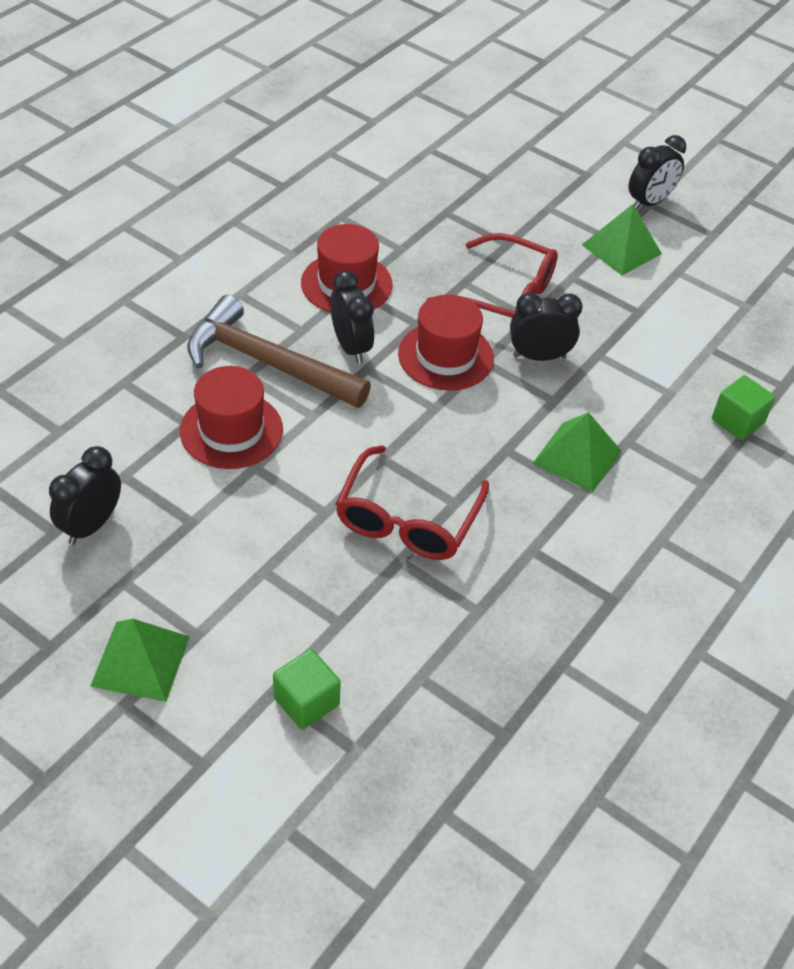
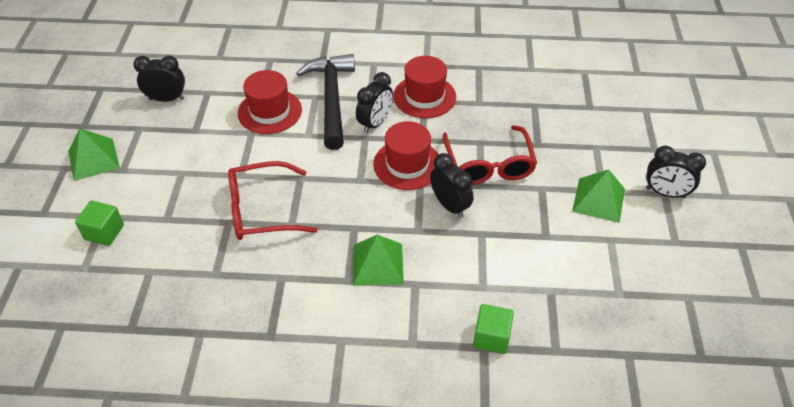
camera: 60 degrees right, 0 degrees up
brown hammer [187,295,371,408] -> black hammer [296,54,355,150]

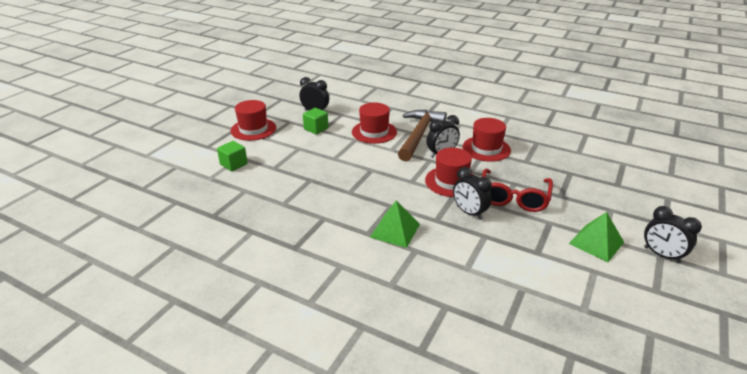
camera: 25 degrees right, 15 degrees down
green pyramid [68,129,120,181] -> red hat [231,100,276,141]
red glasses [228,161,318,240] -> none
black hammer [296,54,355,150] -> brown hammer [398,110,447,162]
black clock [430,153,473,218] -> black clock turned 150 degrees clockwise [453,167,492,220]
green cube [473,304,514,354] -> green cube moved to [303,108,329,135]

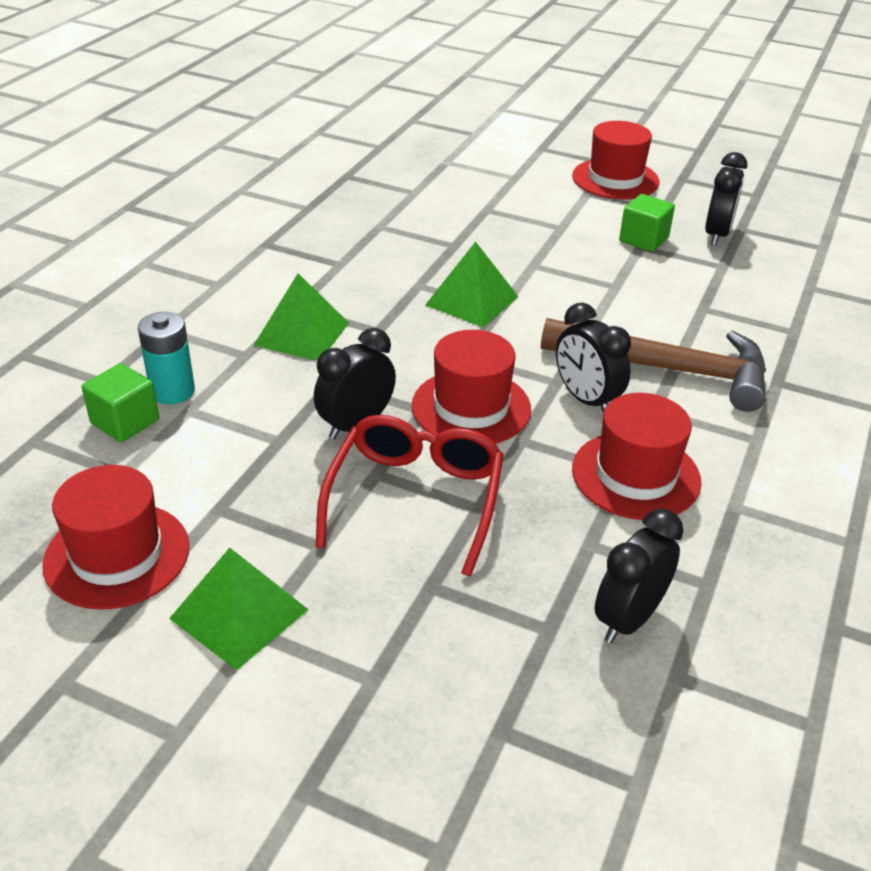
camera: 85 degrees right, 5 degrees up
green cube [217,141,248,171] -> green cube moved to [82,363,159,442]
red hat [352,102,397,144] -> red hat moved to [42,465,189,610]
red glasses [482,168,553,212] -> red glasses turned 90 degrees clockwise [316,415,504,577]
black clock [644,206,702,263] -> black clock moved to [595,509,684,643]
none -> turquoise battery [138,312,195,405]
none -> green pyramid [425,241,518,328]

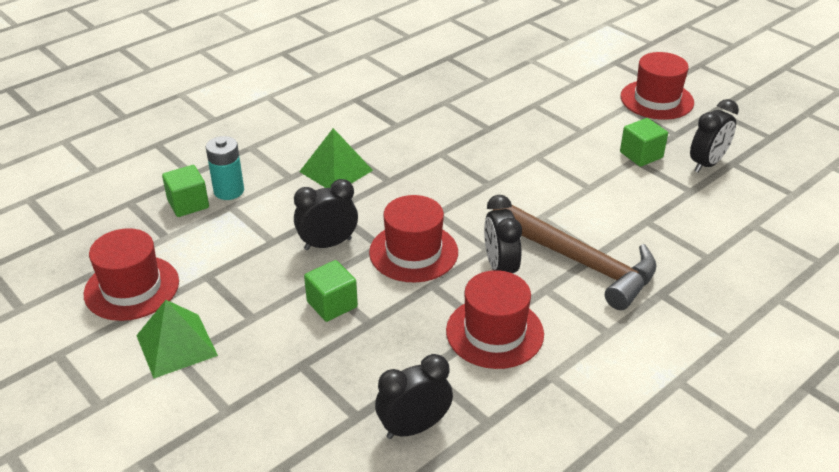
camera: 25 degrees right, 0 degrees up
red glasses [316,415,504,577] -> green cube [304,260,358,322]
green pyramid [425,241,518,328] -> none

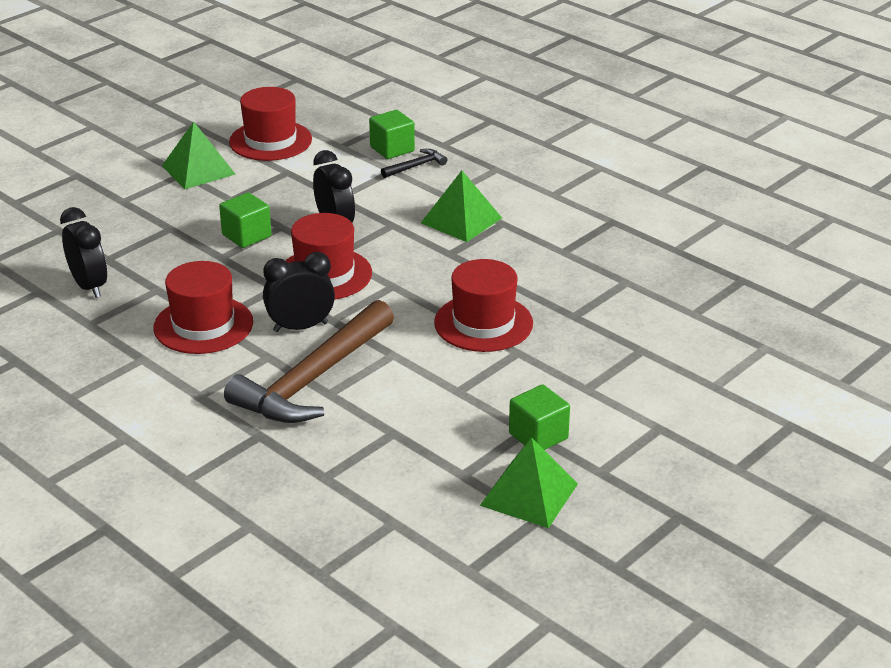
camera: 85 degrees right, 5 degrees down
turquoise battery [206,136,244,200] -> black hammer [381,149,447,178]
red hat [621,52,694,120] -> red hat moved to [434,259,533,352]
black clock [690,99,739,172] -> green pyramid [480,437,578,528]

